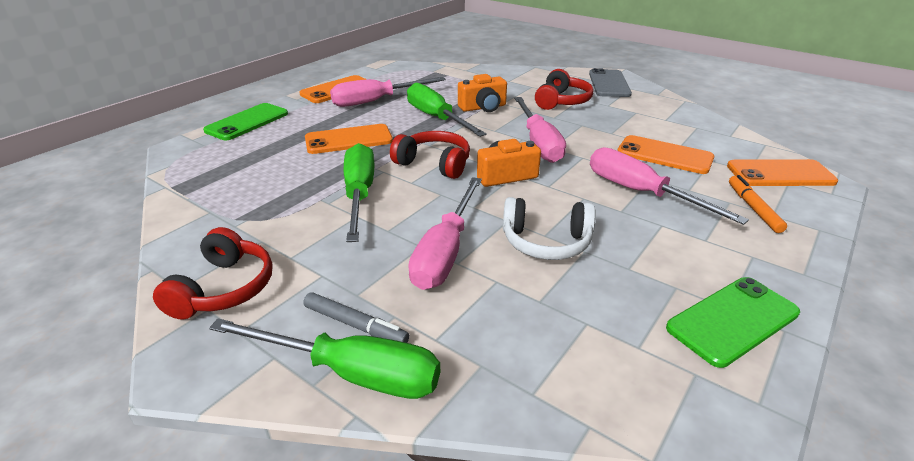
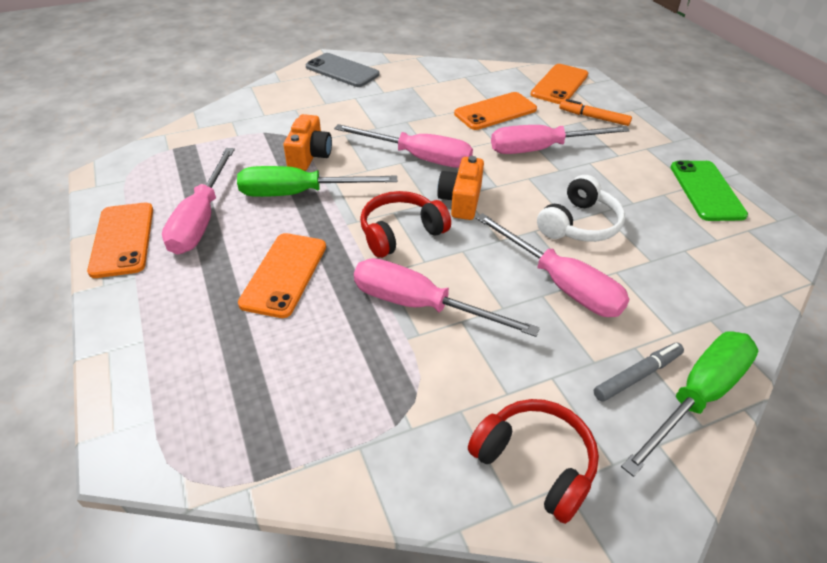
camera: 60 degrees left, 10 degrees up
green phone [203,103,288,140] -> none
green screwdriver [344,143,374,242] -> pink screwdriver [354,258,540,337]
red headphones [535,69,593,110] -> none

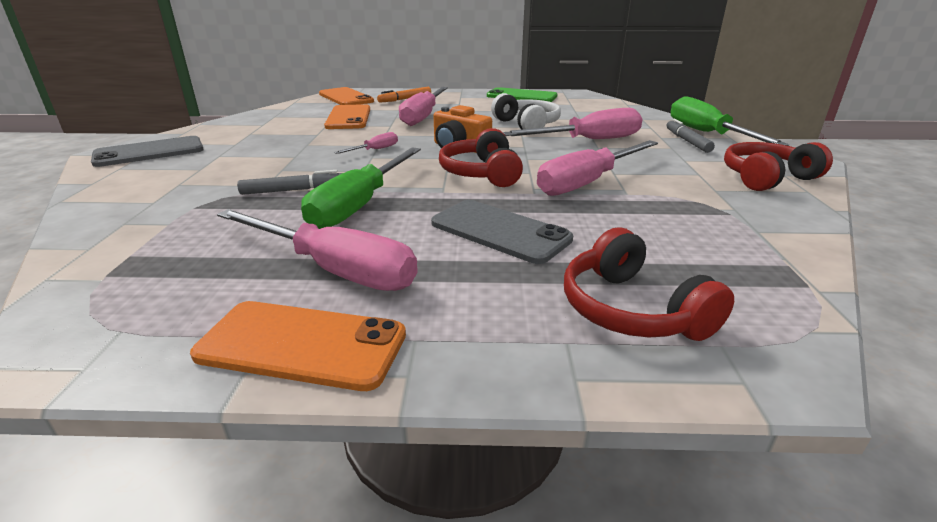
camera: 65 degrees left, 15 degrees down
orange phone [238,233,326,318] -> grey phone [431,200,573,264]
orange camera [283,114,332,171] -> grey marker [237,170,342,195]
pink screwdriver [334,124,473,168] -> pink screwdriver [334,132,398,154], size x0.46
none -> red headphones [564,228,734,341]

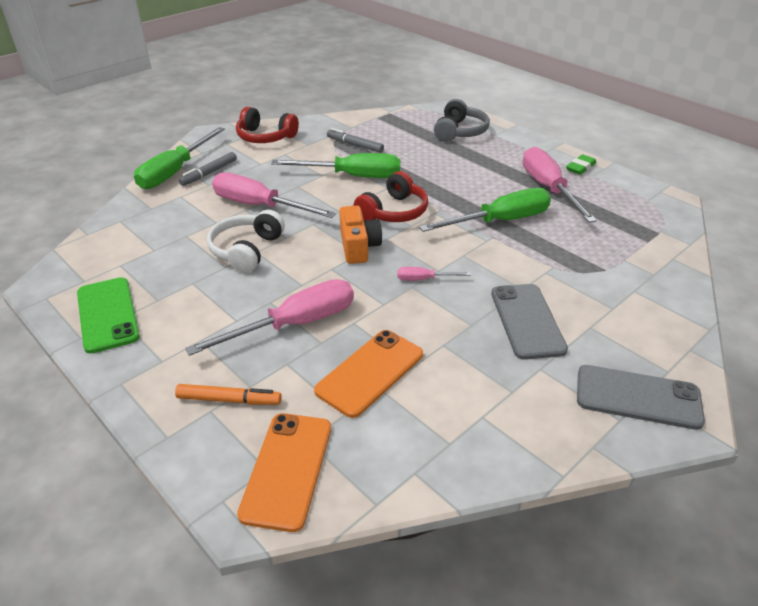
camera: 135 degrees left, 10 degrees up
orange phone [190,301,406,391] -> green eraser [566,154,597,175]
grey marker [237,170,342,195] -> grey marker moved to [327,128,384,153]
grey phone [431,200,573,264] -> grey phone moved to [491,284,568,360]
pink screwdriver [537,140,658,196] -> green screwdriver [271,153,400,178]
red headphones [564,228,734,341] -> grey headphones [434,99,490,142]

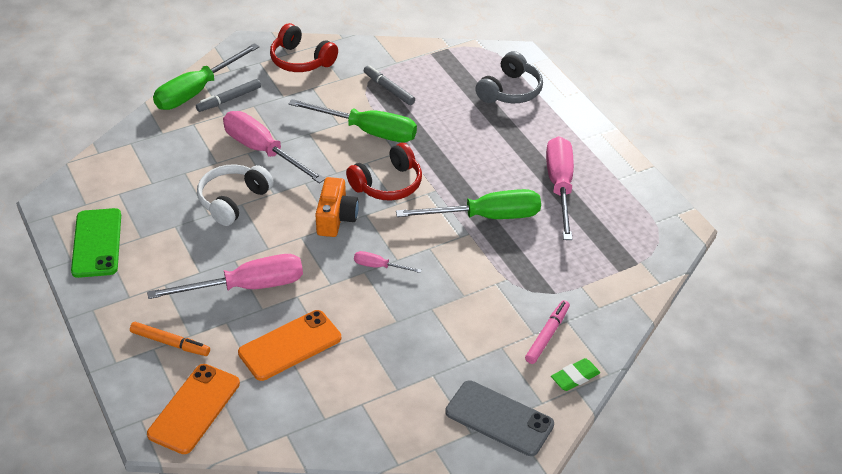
camera: 15 degrees right, 5 degrees up
grey phone [491,284,568,360] -> none
green eraser [566,154,597,175] -> green eraser moved to [551,358,600,391]
none -> pink marker [525,300,570,364]

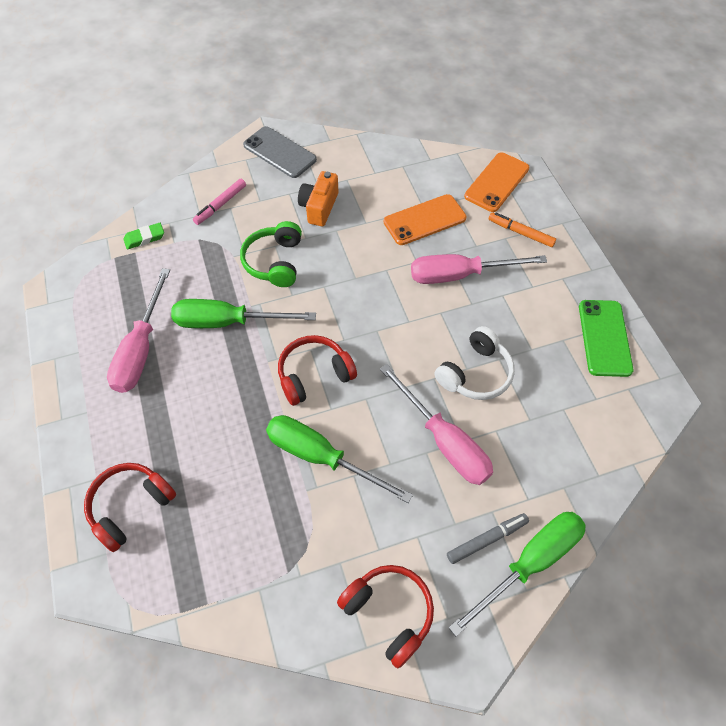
camera: 170 degrees left, 15 degrees up
orange camera [315,177,359,237] -> orange camera moved to [298,171,338,226]
pink screwdriver [354,251,421,273] -> none
grey marker [364,65,415,105] -> none
grey headphones [475,51,543,103] -> red headphones [84,463,176,552]
green eraser [551,358,600,391] -> green eraser moved to [123,223,164,250]
none -> green headphones [240,221,302,287]

